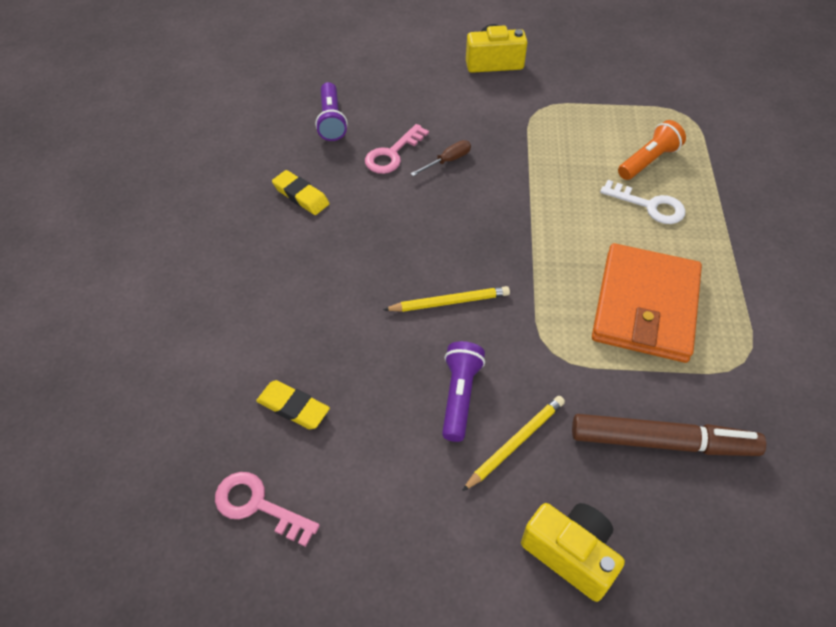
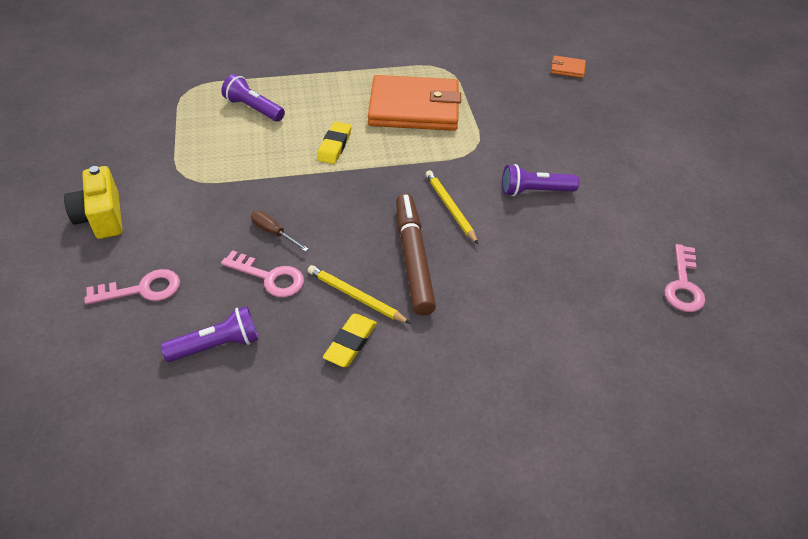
camera: 105 degrees left, 5 degrees down
yellow eraser [256,380,330,429] -> yellow eraser moved to [317,122,352,164]
yellow pencil [462,396,565,491] -> yellow pencil moved to [307,265,411,324]
yellow camera [521,503,625,602] -> none
brown marker [572,414,766,456] -> brown marker moved to [396,193,436,315]
white key [600,180,685,224] -> none
orange flashlight [618,120,686,180] -> purple flashlight [221,74,285,122]
none -> pink key [84,269,180,305]
none -> orange wallet [551,55,586,78]

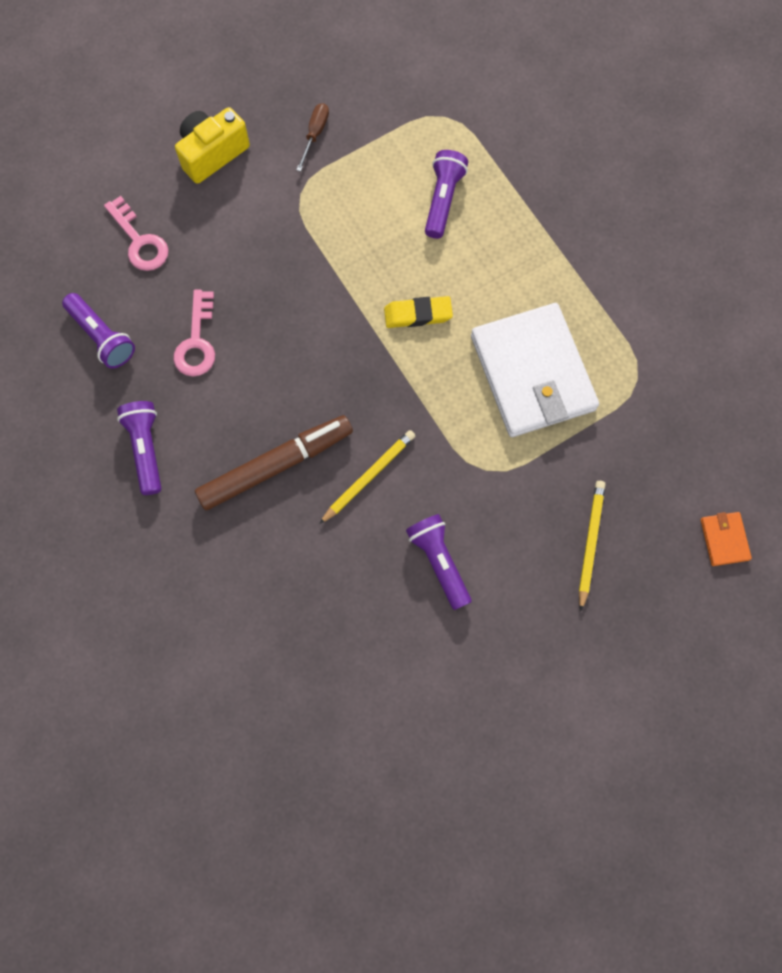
camera: 70 degrees right, 25 degrees up
brown screwdriver [251,211,308,252] -> brown screwdriver moved to [296,103,329,172]
yellow pencil [307,265,411,324] -> yellow pencil moved to [579,481,606,612]
yellow eraser [323,314,377,367] -> purple flashlight [117,401,162,495]
orange wallet [368,75,461,131] -> white wallet [471,303,599,437]
pink key [664,244,706,312] -> none

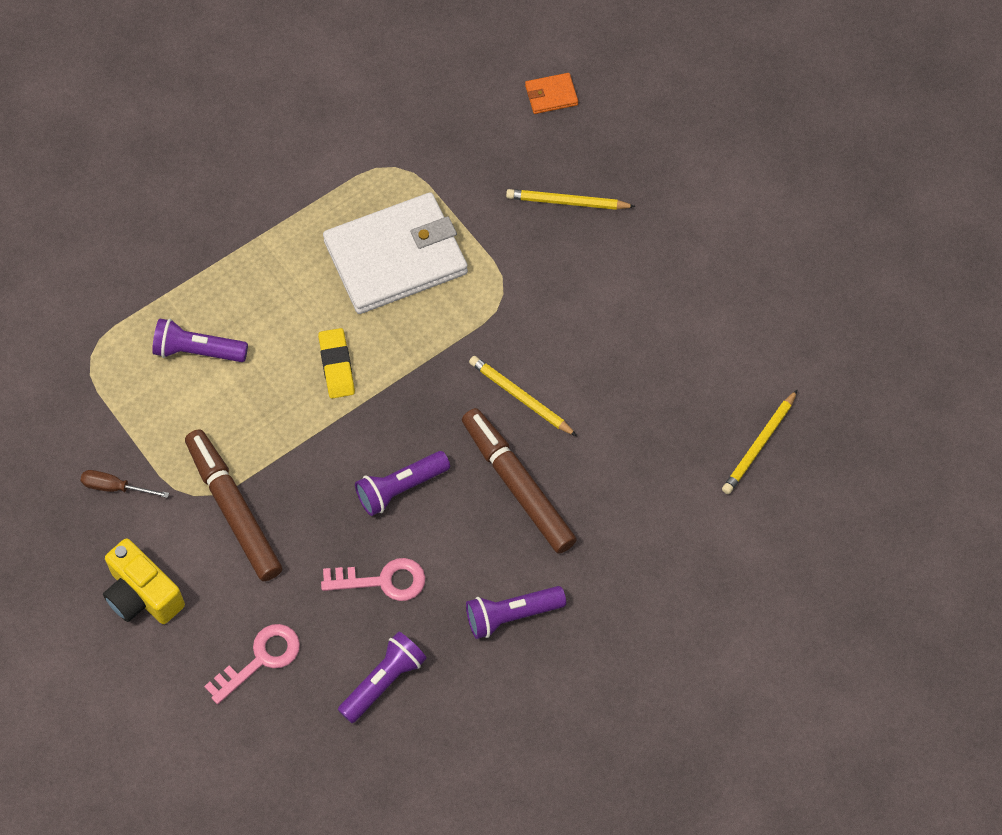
camera: 95 degrees left, 10 degrees down
purple flashlight [406,514,471,610] -> purple flashlight moved to [355,451,450,516]
none -> brown marker [185,429,282,581]
none -> yellow pencil [722,390,797,494]

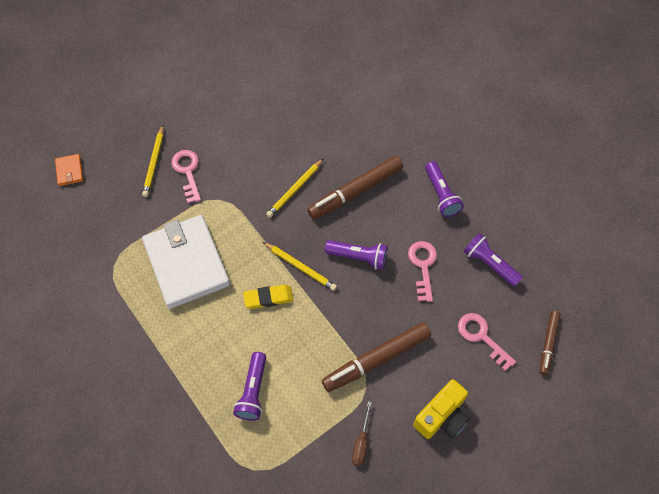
camera: 90 degrees left, 0 degrees up
purple flashlight [355,451,450,516] -> purple flashlight turned 45 degrees counterclockwise [325,240,388,270]
yellow pencil [722,390,797,494] -> yellow pencil moved to [263,242,337,291]
none -> pink key [171,150,201,203]
none -> brown marker [540,311,560,375]

